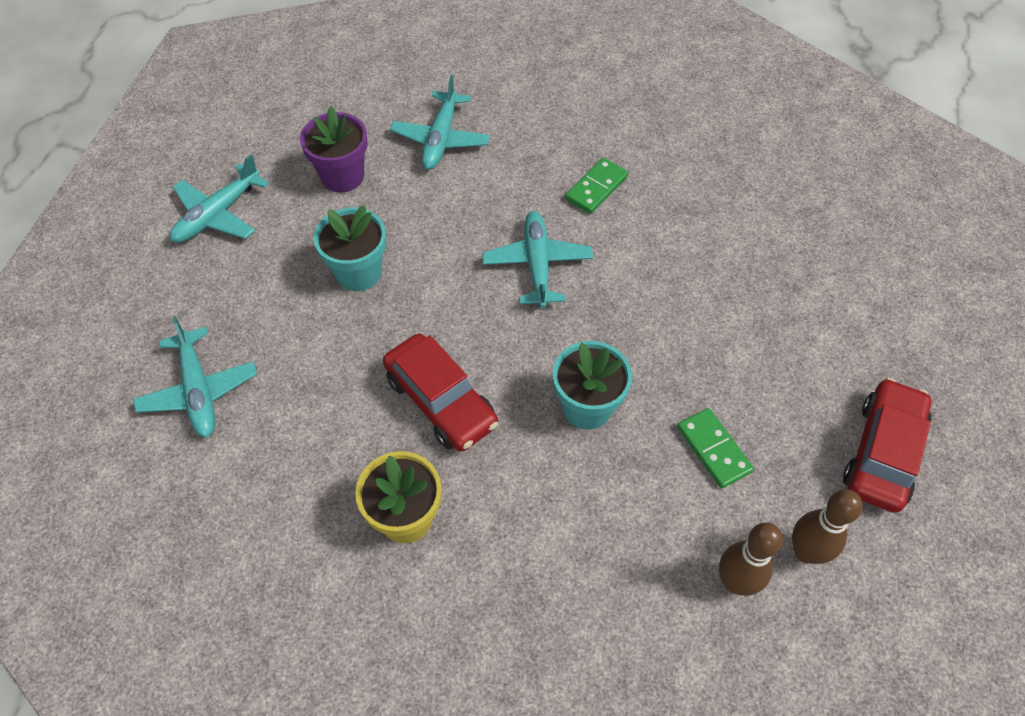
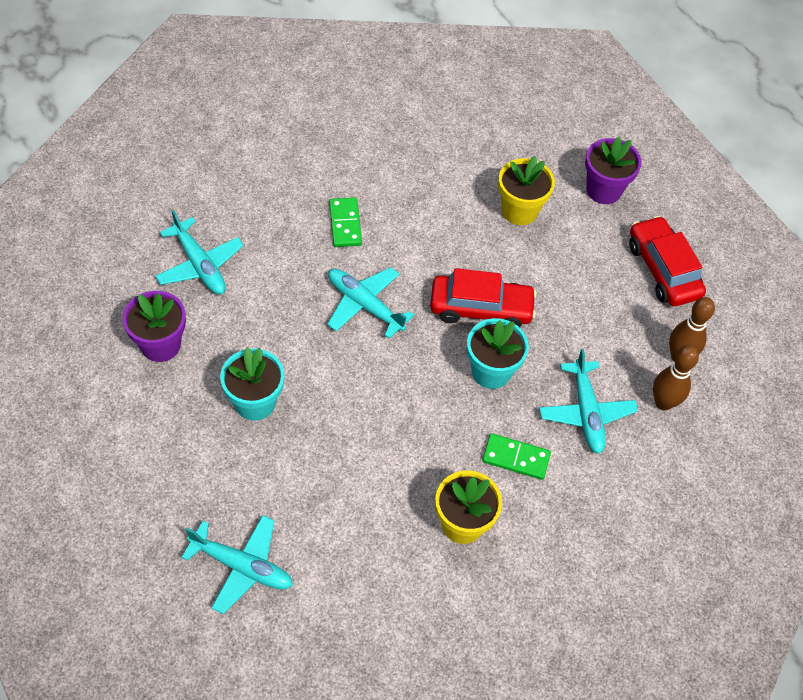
camera: 50 degrees left, 0 degrees up
turquoise plane [170,155,269,243] -> turquoise plane moved to [539,349,638,454]
red car [383,334,499,452] -> red car moved to [430,268,537,327]
green domino [677,408,754,488] -> green domino moved to [482,433,551,480]
none -> yellow flower pot [498,156,555,225]
none -> purple flower pot [585,137,641,204]

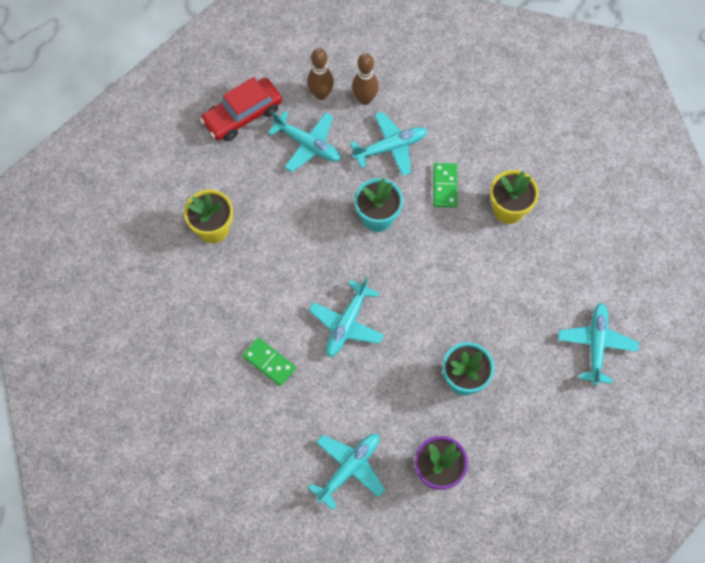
camera: 100 degrees left, 10 degrees up
green domino [329,198,362,247] -> green domino turned 60 degrees clockwise [242,338,296,386]
red car [430,268,537,327] -> none
purple flower pot [585,137,641,204] -> none
none -> turquoise plane [268,111,341,172]

